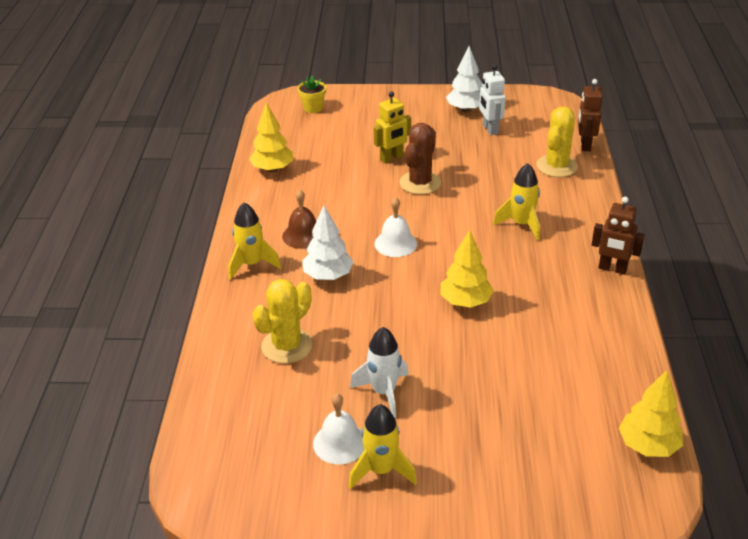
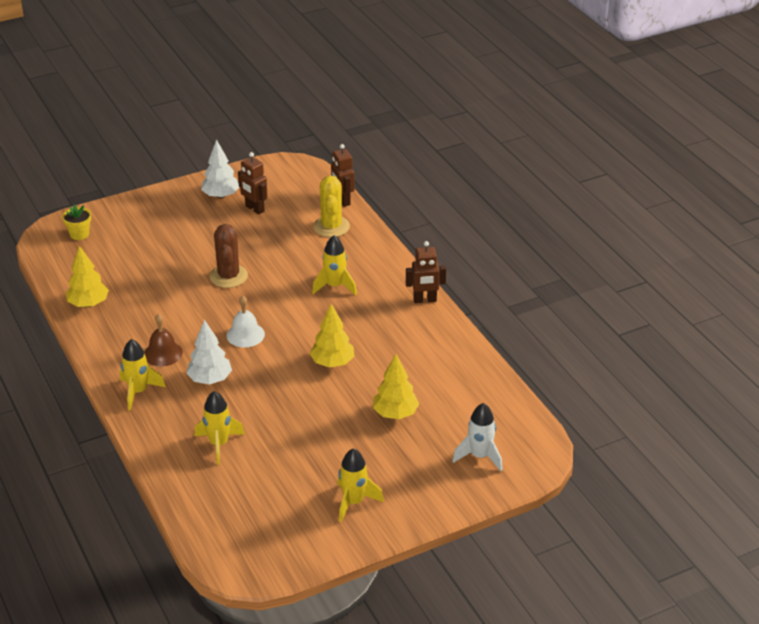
camera: 30 degrees left, 0 degrees up
yellow cactus [253,279,312,364] -> yellow rocket [195,391,245,465]
white bell [313,394,364,465] -> none
white rocket [350,327,409,418] -> white rocket moved to [452,403,503,471]
yellow robot [374,91,411,163] -> none
white robot [479,64,506,135] -> brown robot [238,152,268,215]
yellow tree [619,370,683,457] -> yellow tree moved to [373,354,419,419]

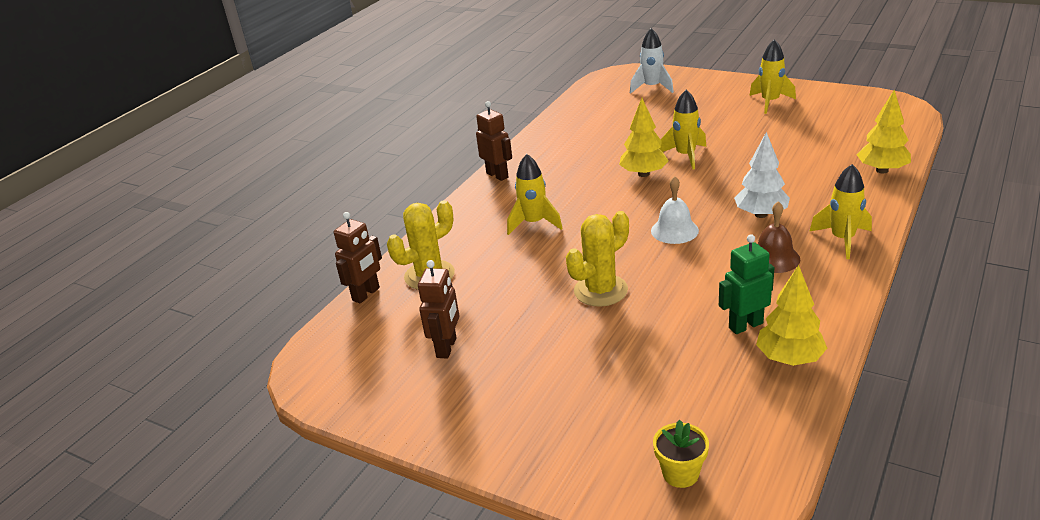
camera: 120 degrees left, 5 degrees down
yellow rocket [195,391,245,465] -> yellow rocket moved to [659,90,706,169]
white tree [201,140,239,199] -> none
brown cactus [210,224,248,288] -> yellow cactus [566,211,629,307]
yellow tree [373,354,419,419] -> yellow tree moved to [857,90,911,173]
none -> green robot [719,234,774,334]

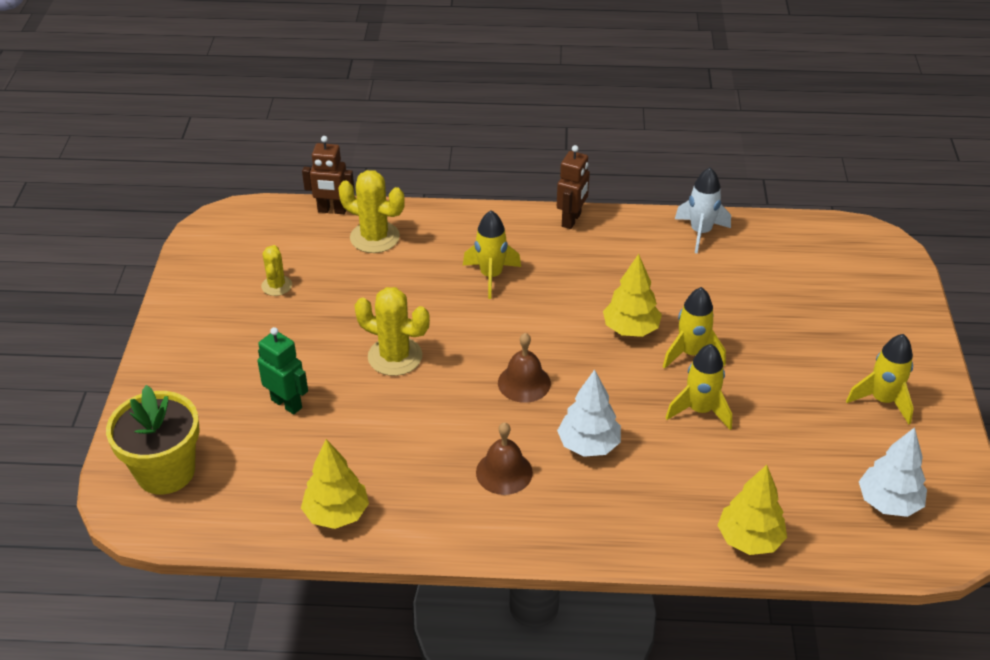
camera: 60 degrees right, 10 degrees up
brown robot [418,260,459,359] -> yellow cactus [261,245,292,296]
white rocket [630,28,674,94] -> white rocket moved to [675,167,731,253]
white bell [651,176,699,244] -> brown bell [498,333,551,403]
yellow flower pot [653,420,709,488] -> yellow flower pot [106,385,200,495], size x1.91
green robot [719,234,774,334] -> green robot moved to [258,327,308,415]
yellow rocket [809,164,872,259] -> yellow rocket moved to [666,344,732,430]
none -> white tree [859,427,927,517]

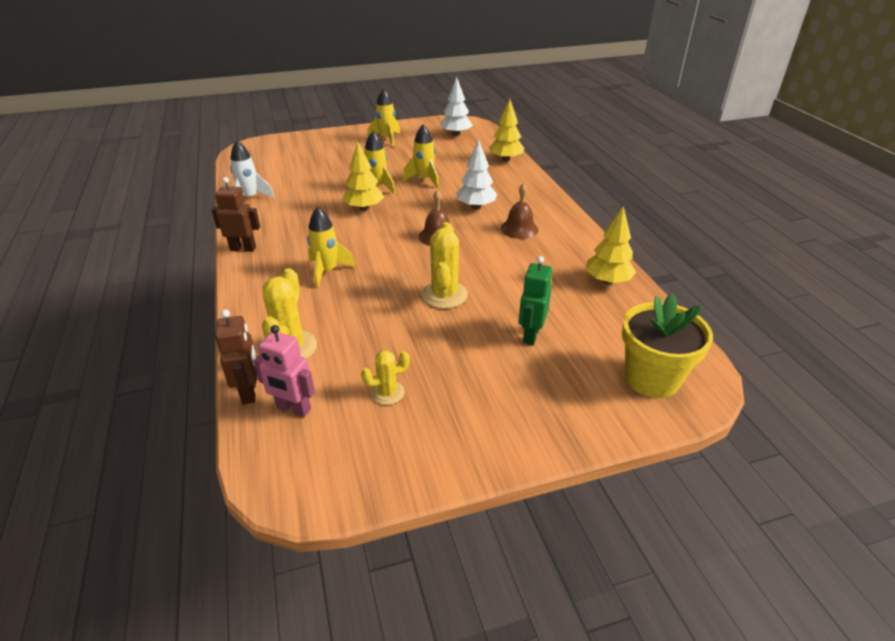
camera: 110 degrees left, 5 degrees down
none -> pink robot [253,325,315,417]

